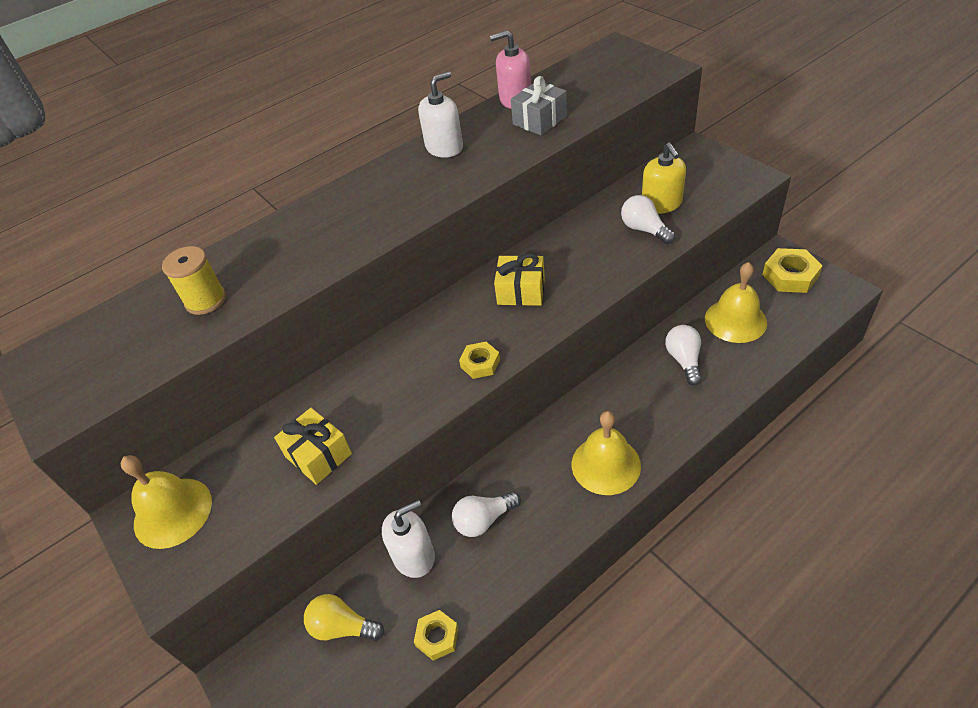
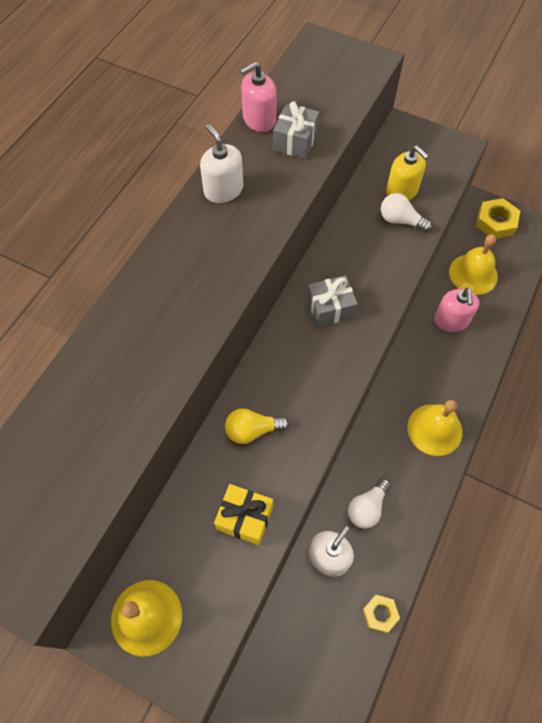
camera: 30 degrees left, 15 degrees up
yellow spool [162,246,226,315] -> none
yellow light bulb [304,594,384,641] -> yellow light bulb moved to [225,408,289,444]
white soap dispenser [418,71,463,158] -> white soap dispenser turned 60 degrees counterclockwise [200,124,243,203]
yellow nut [459,342,500,379] -> none
yellow gift [494,253,545,306] -> grey gift [307,275,358,327]
white light bulb [665,325,702,386] -> pink soap dispenser [434,288,479,332]

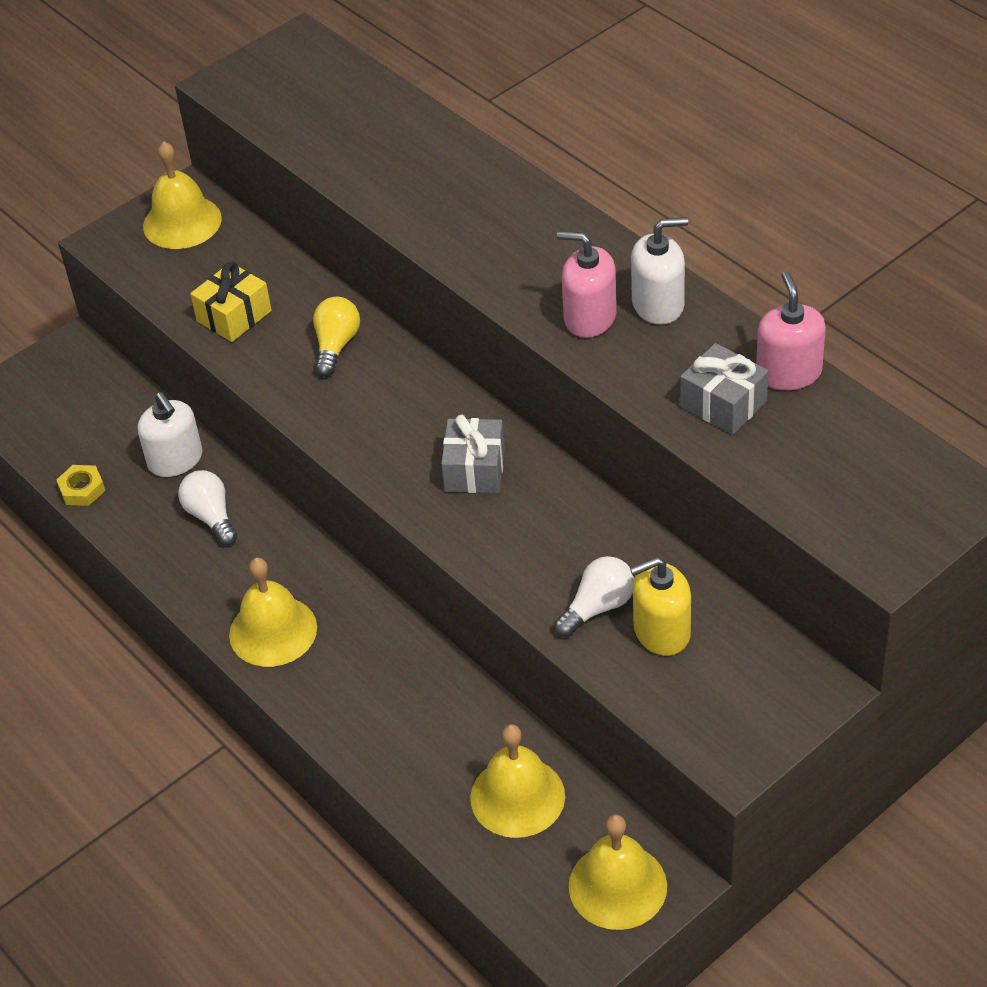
camera: 115 degrees right, 15 degrees down
pink soap dispenser [434,288,479,332] -> pink soap dispenser moved to [557,231,617,338]
yellow nut [475,198,520,239] -> yellow bell [569,815,667,930]

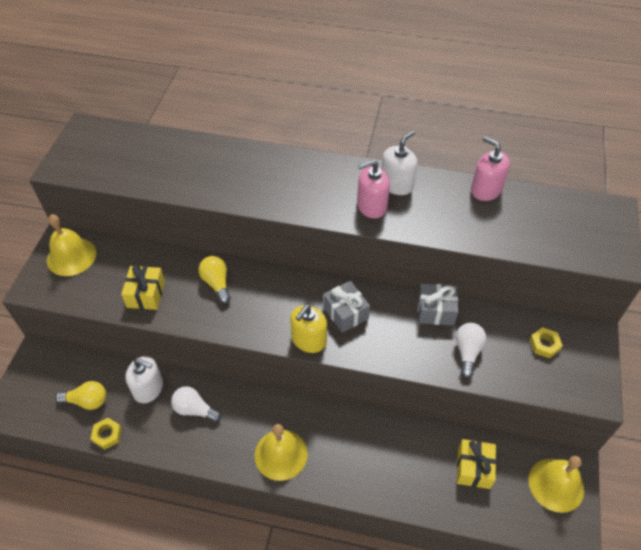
camera: 40 degrees left, 5 degrees up
yellow bell [470,724,565,838] -> yellow gift [457,439,496,489]
yellow soap dispenser [630,557,691,656] -> yellow soap dispenser moved to [290,305,327,353]
grey gift [680,343,768,435] -> grey gift moved to [418,284,458,326]
none -> yellow light bulb [56,381,106,410]
none -> yellow nut [530,327,563,358]

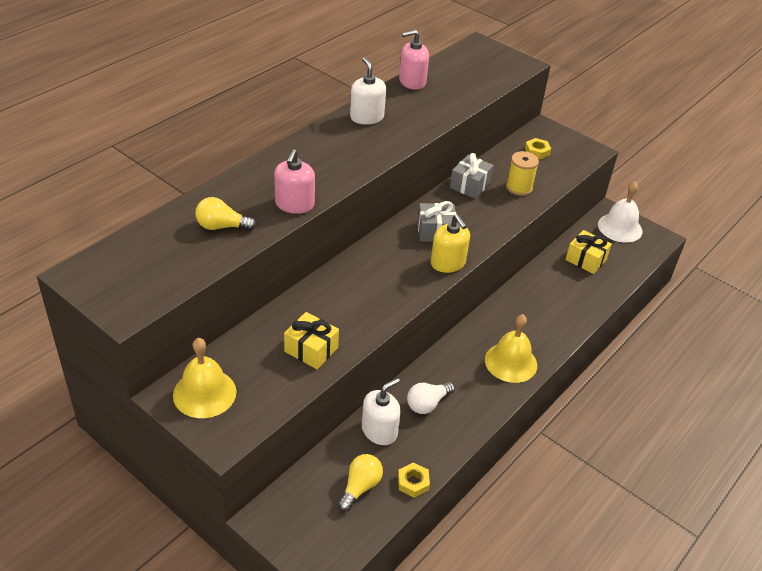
camera: 65 degrees left, 10 degrees down
yellow light bulb [199,256,231,304] -> yellow light bulb moved to [195,197,257,231]
pink soap dispenser [357,160,390,219] -> pink soap dispenser moved to [274,149,315,214]
white light bulb [456,323,486,378] -> yellow spool [506,151,539,196]
yellow bell [529,456,584,513] -> white bell [598,182,642,243]

